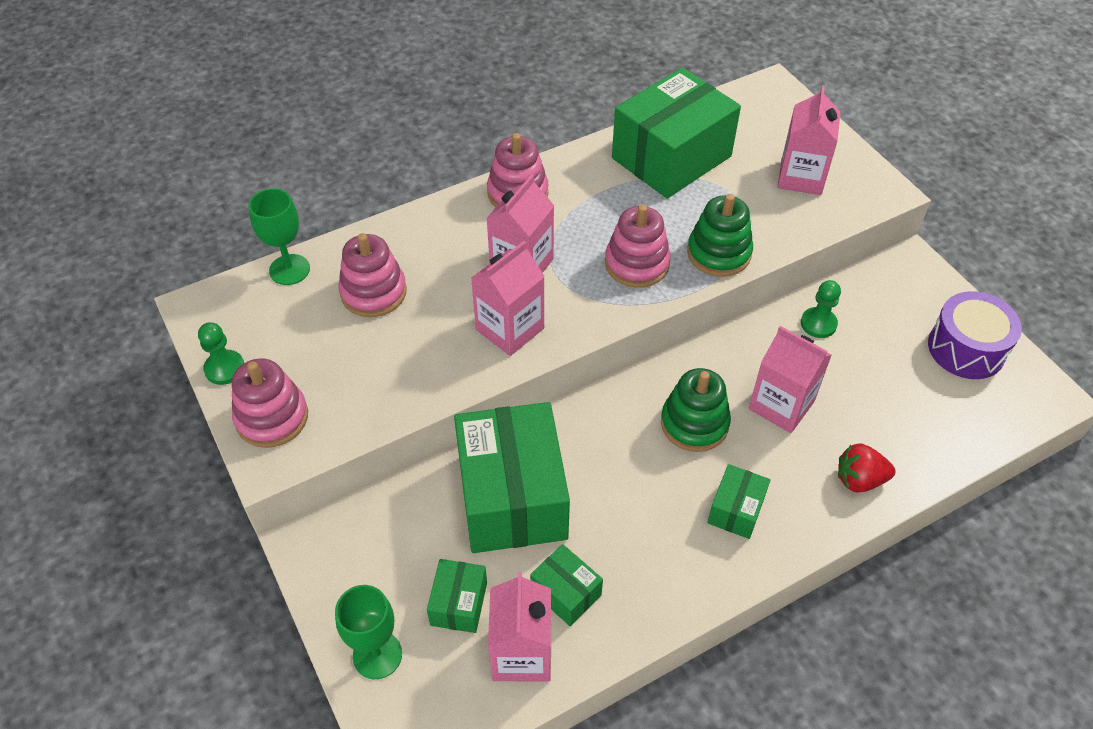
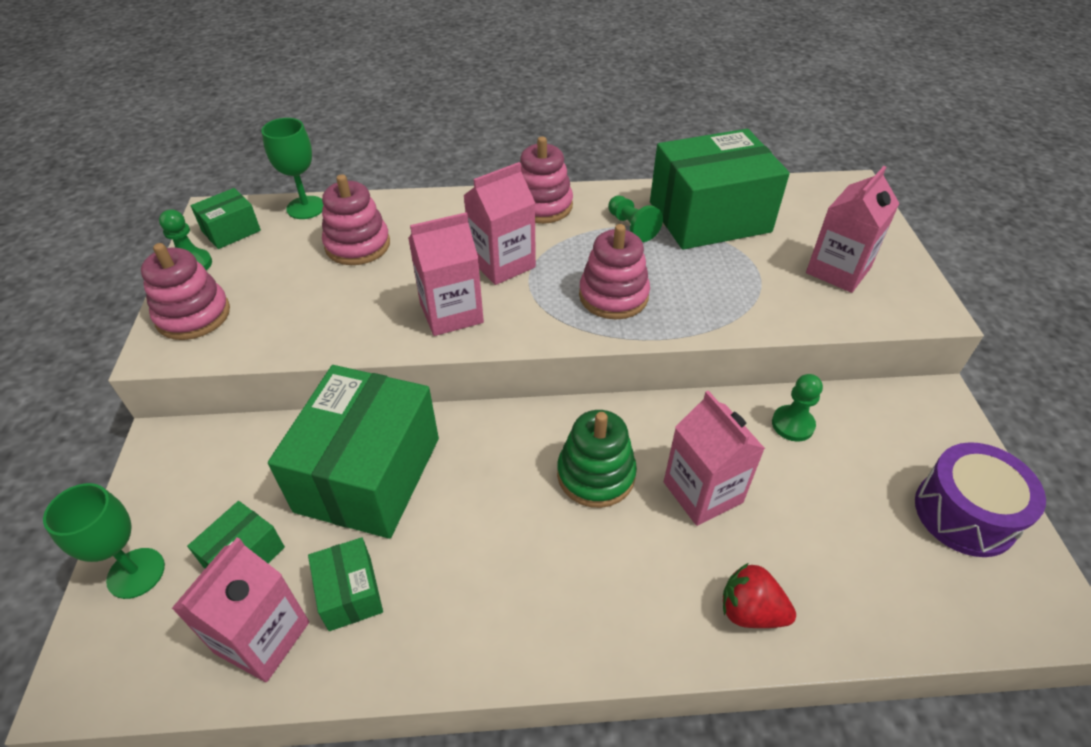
camera: 25 degrees right, 5 degrees down
green stacking toy [687,194,753,277] -> none
green box [707,464,771,539] -> green box moved to [191,188,261,249]
none -> green pawn [608,195,663,242]

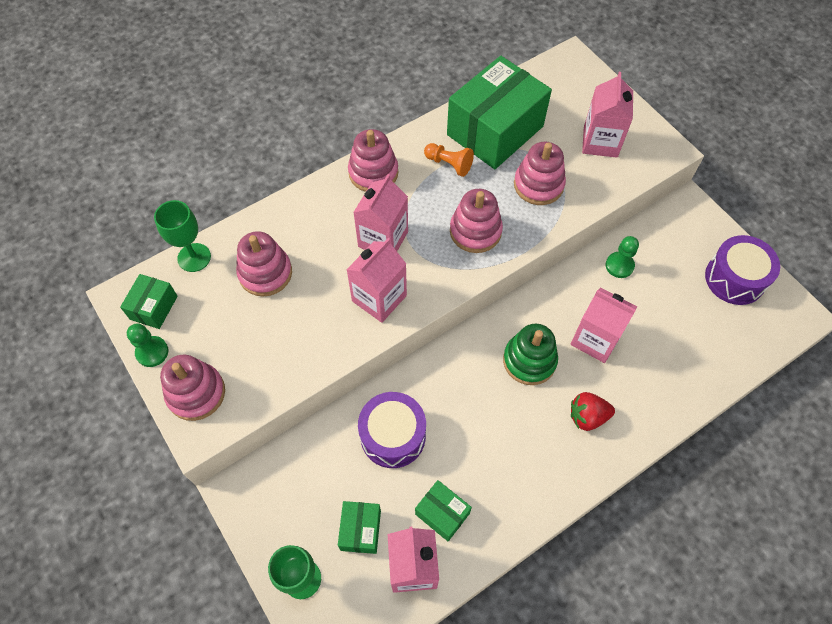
camera: 30 degrees left, 15 degrees up
green box [268,365,439,539] -> purple drum [358,392,426,468]
green pawn [608,195,663,242] -> orange pawn [424,143,474,177]
red strawberry [723,563,796,628] -> red strawberry moved to [571,392,615,431]
none -> pink stacking toy [514,142,566,205]

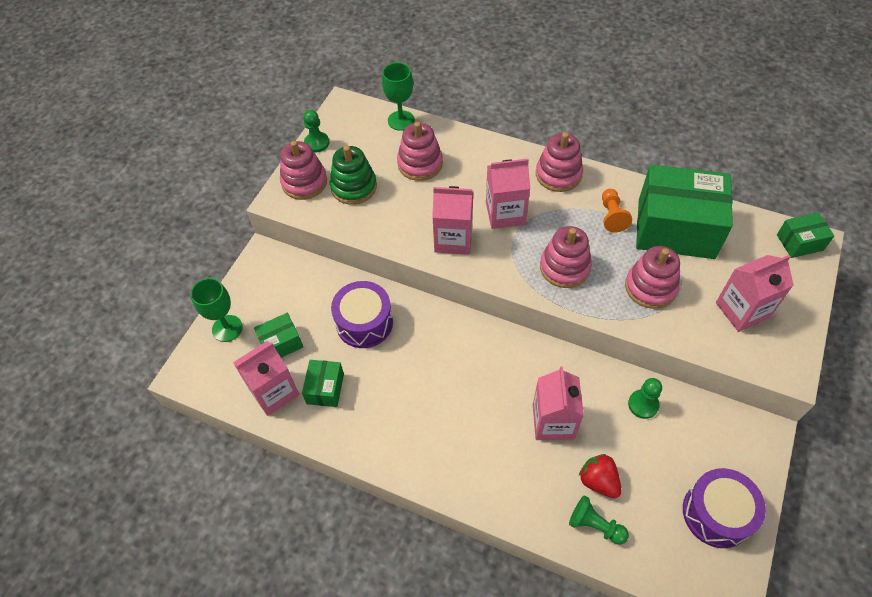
camera: 60 degrees right, 5 degrees down
green box [120,274,178,329] -> green box moved to [777,212,834,258]
green stacking toy [503,324,558,385] -> green stacking toy moved to [330,145,377,205]
red strawberry [571,392,615,431] -> red strawberry moved to [579,454,622,498]
none -> green pawn [569,495,629,545]

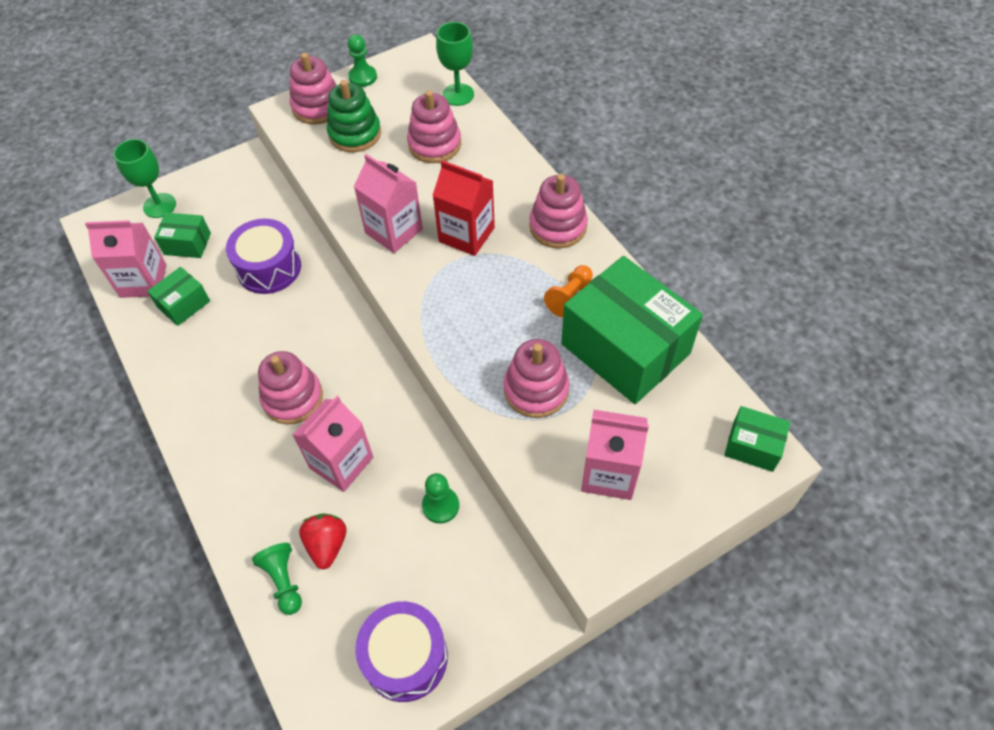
camera: 35 degrees right, 0 degrees up
pink carton [486,159,530,229] -> red carton [432,160,495,256]
pink stacking toy [540,226,592,288] -> pink stacking toy moved to [258,351,323,425]

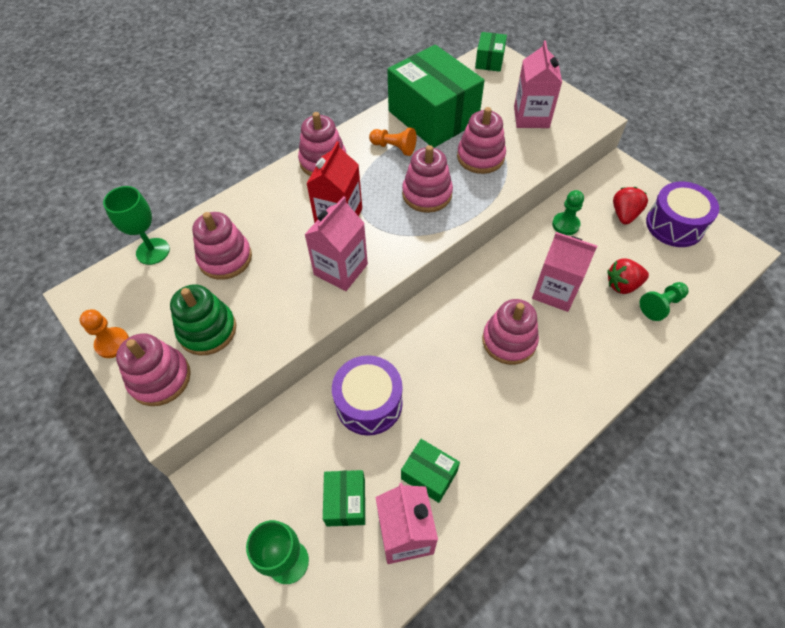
camera: 100 degrees left, 0 degrees up
green pawn [348,35,377,87] -> orange pawn [79,309,129,358]
green box [561,256,703,404] -> green box turned 75 degrees counterclockwise [387,45,485,148]
none -> pink stacking toy [402,145,453,213]
none -> red strawberry [613,187,648,225]

